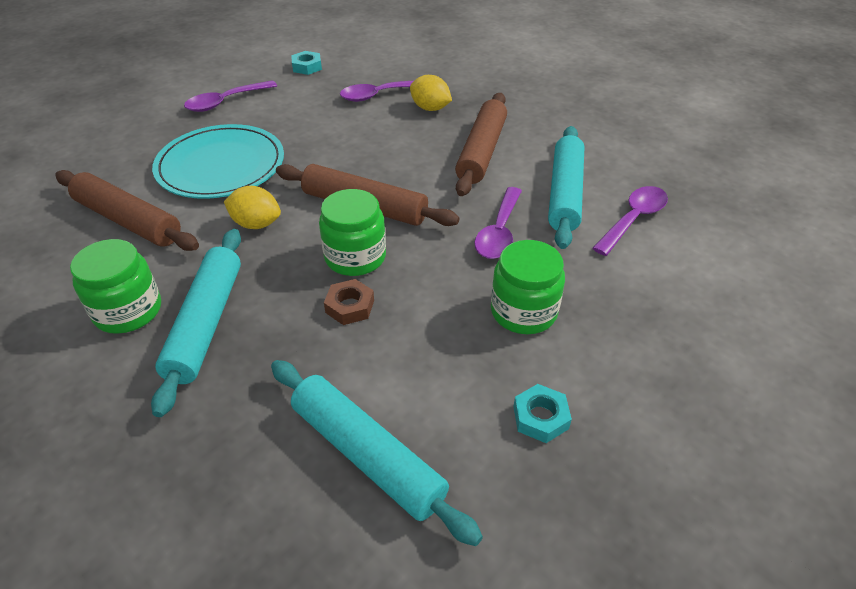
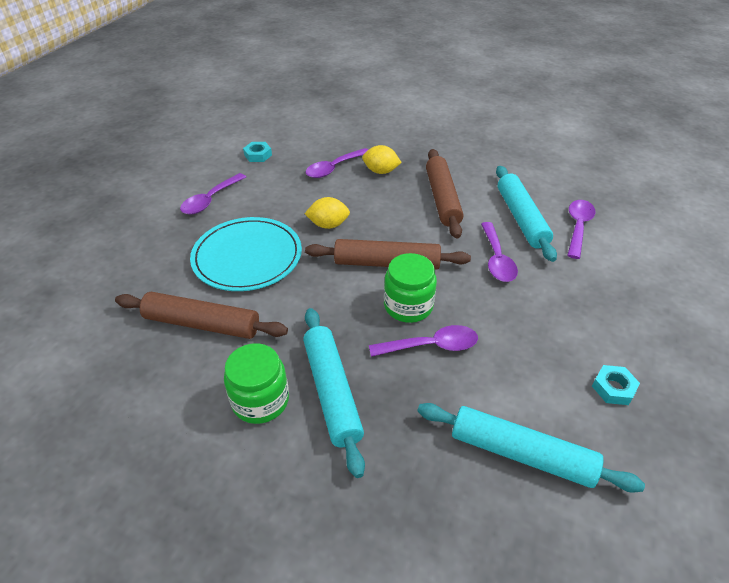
camera: 20 degrees left, 0 degrees up
yellow lemon [224,186,281,229] -> yellow lemon moved to [305,197,350,229]
brown nut [324,279,374,325] -> purple spoon [369,325,478,357]
green jar [491,240,565,334] -> none

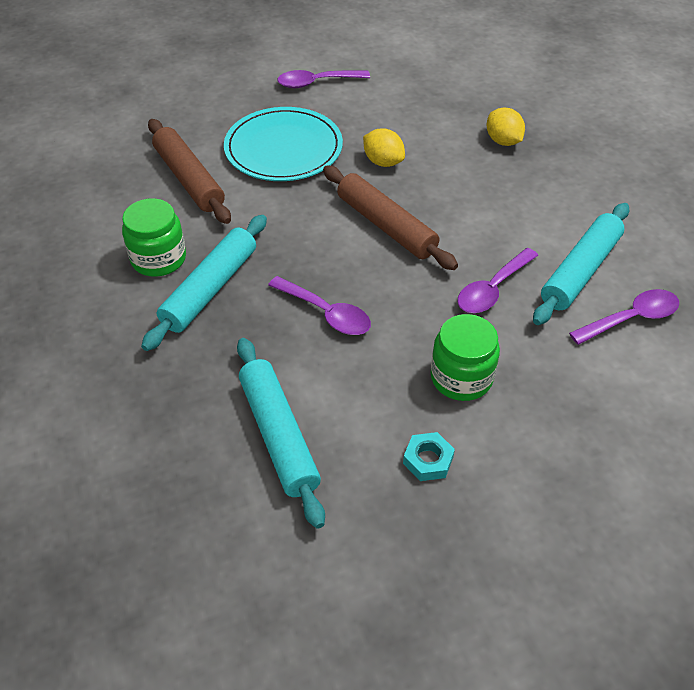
camera: 45 degrees right, 5 degrees up
turquoise nut [243,142,272,162] -> none
purple spoon [306,148,368,178] -> none
green jar [384,253,437,323] -> green jar moved to [431,314,500,401]
brown rolling pin [426,149,464,239] -> none

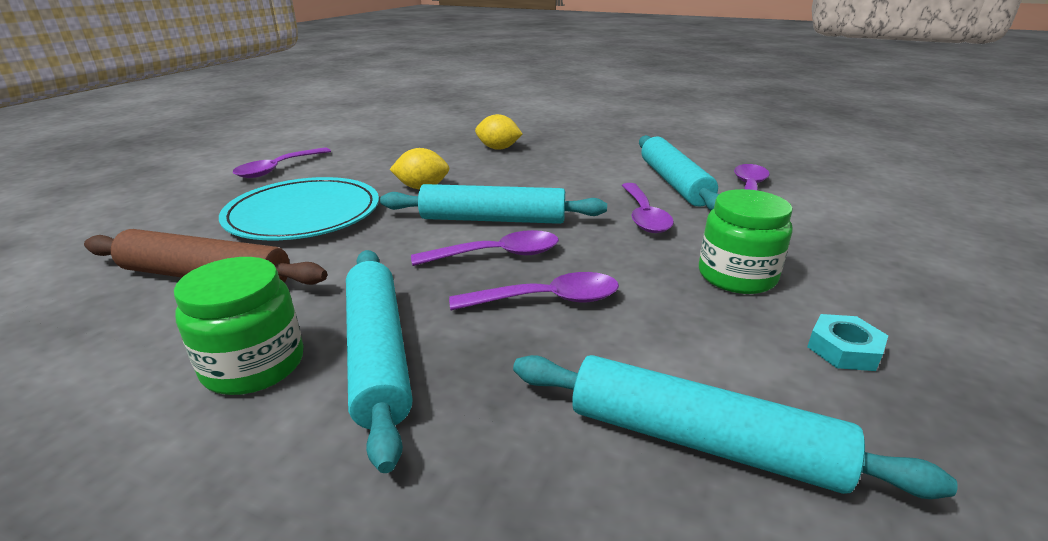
camera: 45 degrees left, 20 degrees down
brown rolling pin [323,166,458,270] -> turquoise rolling pin [380,184,607,224]
none -> purple spoon [411,230,559,266]

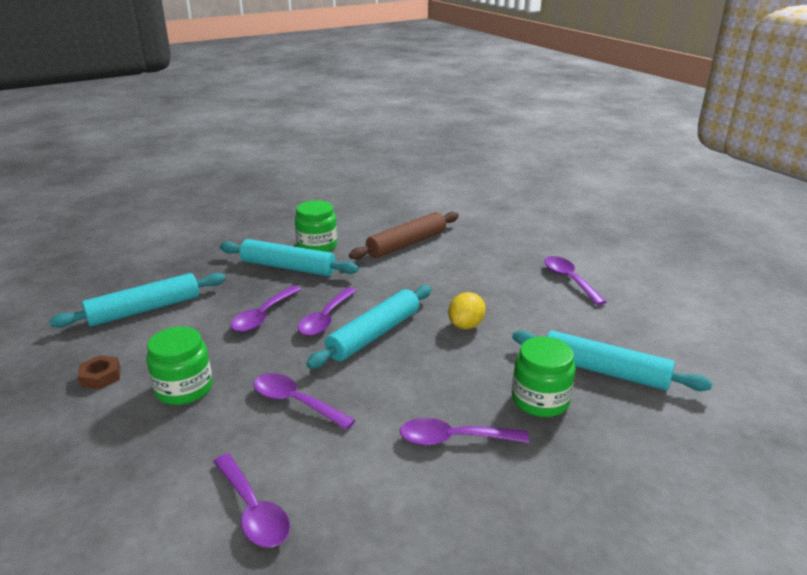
camera: 125 degrees right, 0 degrees up
turquoise plate [219,177,379,240] -> none
yellow lemon [475,114,523,150] -> green jar [512,336,576,417]
turquoise rolling pin [639,135,719,210] -> turquoise rolling pin moved to [512,330,712,391]
turquoise nut [807,314,888,371] -> brown nut [78,355,121,389]
none -> purple spoon [400,418,529,446]

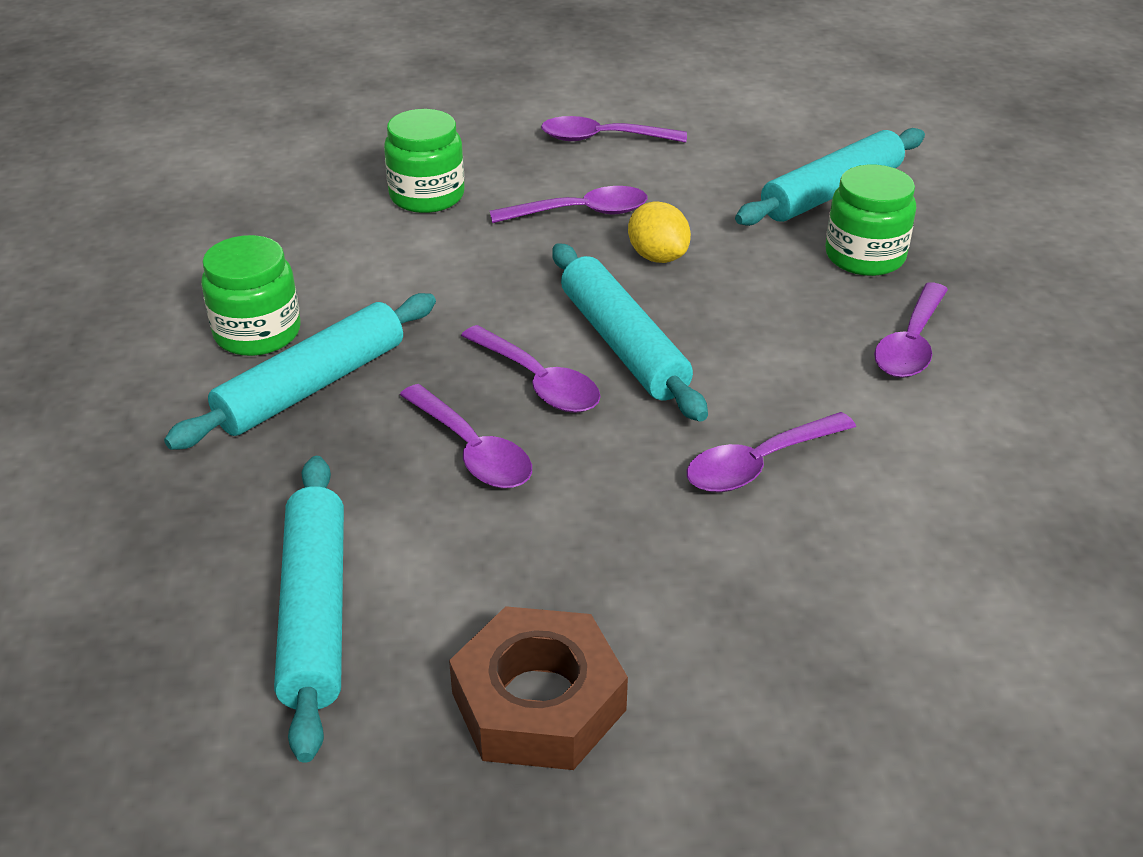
camera: 65 degrees left, 10 degrees up
brown nut [78,355,121,389] -> brown nut [449,606,628,770], size x1.96
green jar [146,327,213,405] -> green jar moved to [384,109,465,213]
purple spoon [213,454,290,547] -> purple spoon moved to [490,186,647,223]
brown rolling pin [349,212,459,260] -> none

